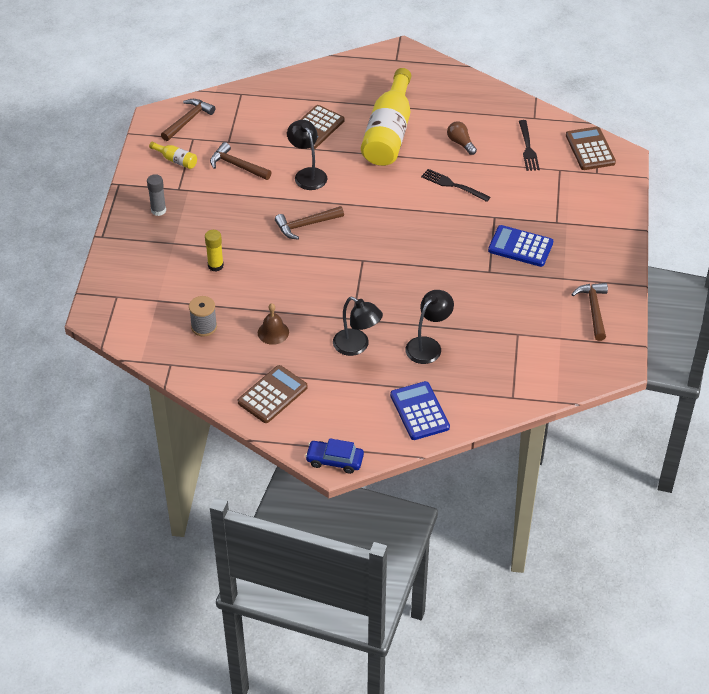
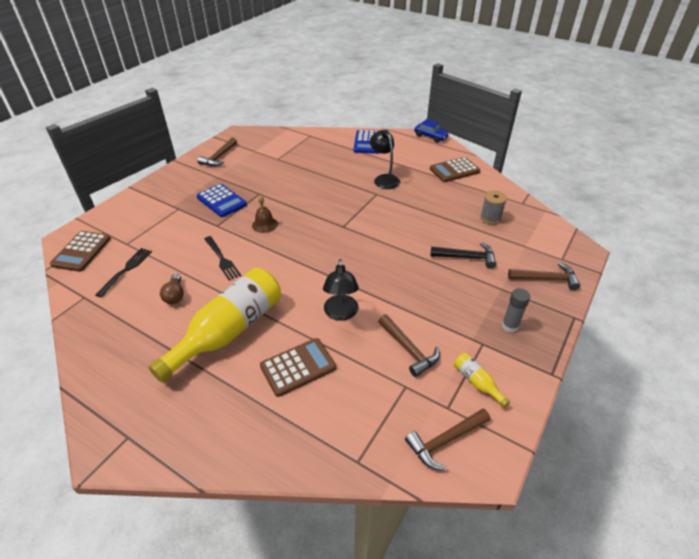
camera: 155 degrees left, 5 degrees down
yellow glue stick [205,230,224,272] -> black hammer [431,242,496,269]
brown bell [258,303,289,345] -> brown bell moved to [252,195,278,233]
brown hammer [275,206,344,240] -> brown hammer moved to [508,262,580,290]
black lamp [405,290,454,364] -> none

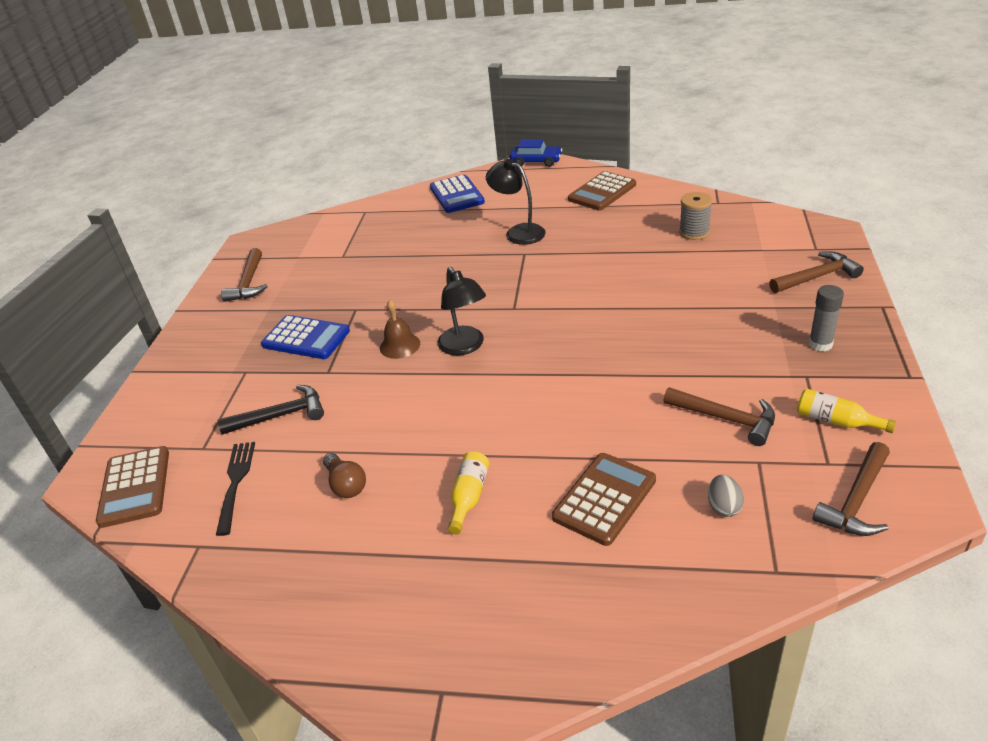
camera: 20 degrees left, 5 degrees down
yellow bottle [148,268,281,383] -> yellow bottle [448,451,489,535], size x0.41
black fork [204,236,241,280] -> none
black lamp [323,259,359,321] -> black lamp moved to [438,267,486,355]
black hammer [431,242,496,269] -> black hammer moved to [218,385,324,435]
none -> grey egg [708,475,744,517]

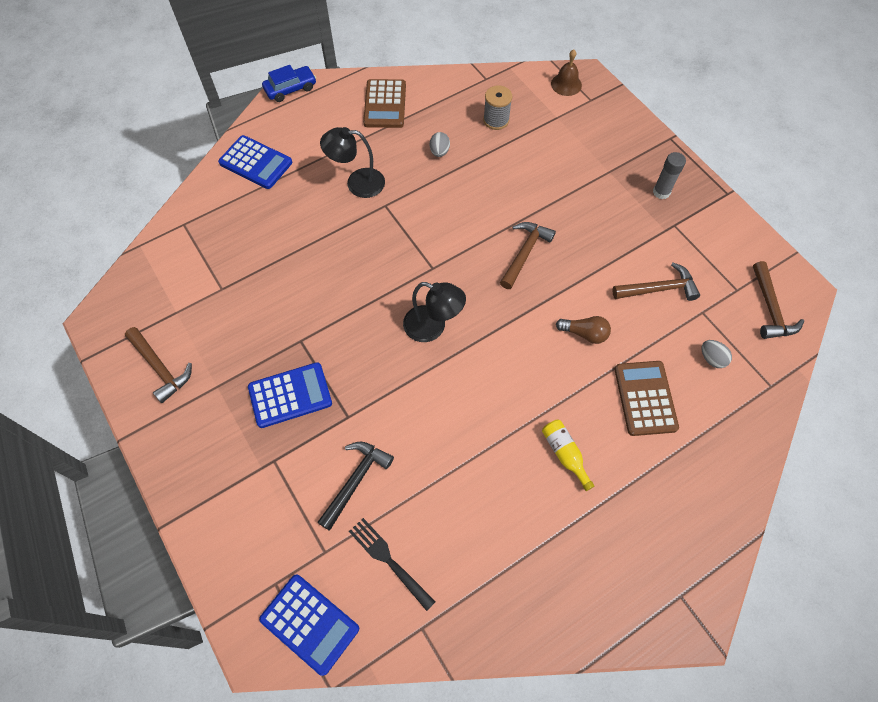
camera: 45 degrees left, 25 degrees up
brown calculator [96,446,169,528] -> blue calculator [259,574,359,676]
brown light bulb [323,453,366,498] -> brown light bulb moved to [556,316,611,344]
brown bell [380,300,420,359] -> brown bell moved to [551,50,582,96]
brown hammer [769,251,864,293] -> brown hammer moved to [500,222,556,289]
yellow bottle [797,389,896,433] -> none
none -> grey egg [430,132,450,157]

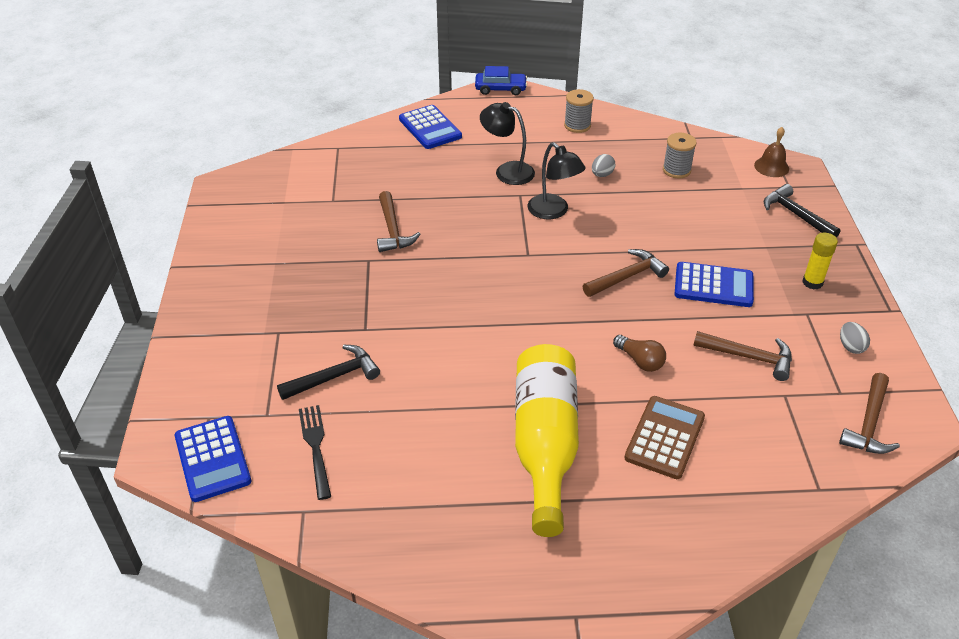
camera: 30 degrees right, 20 degrees down
brown hammer [125,327,192,403] -> brown hammer moved to [377,191,421,252]
blue calculator [248,362,332,428] -> blue calculator moved to [674,262,754,307]
brown calculator [363,79,406,128] -> grey spool [564,89,594,133]
black lamp [403,282,466,342] -> black lamp moved to [527,142,585,219]
yellow bottle [542,419,595,491] -> yellow bottle [515,344,579,537], size x2.44
grey glue stick [653,152,686,199] -> yellow glue stick [802,233,838,290]
grey egg [702,340,732,368] -> grey egg moved to [840,322,870,354]
none -> black hammer [764,184,841,238]

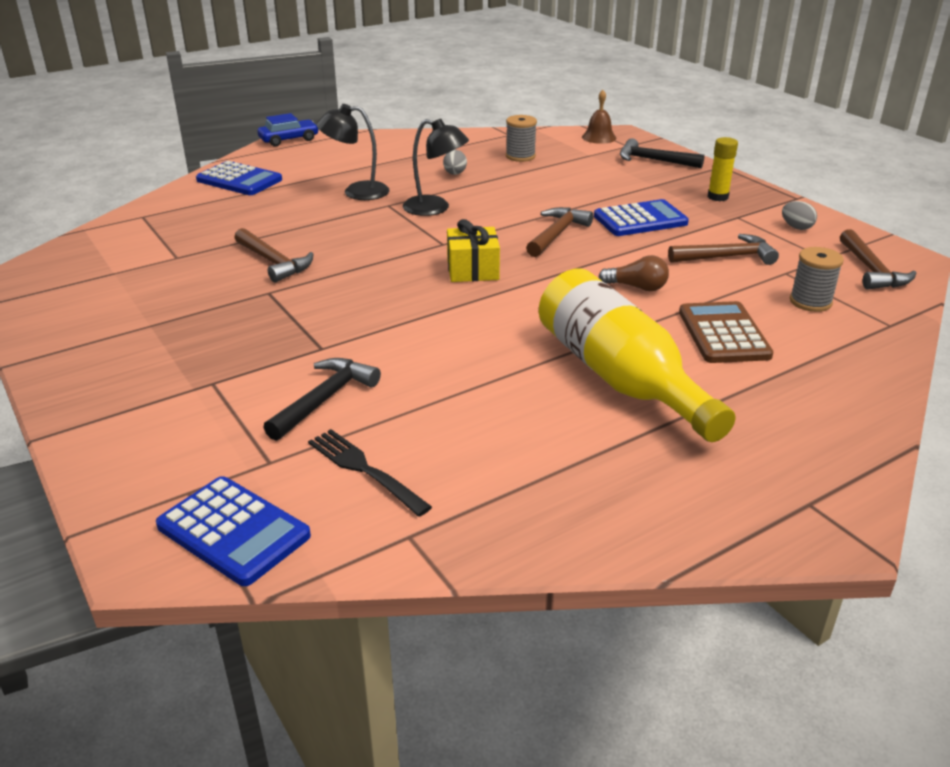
camera: 30 degrees left, 10 degrees down
grey spool [564,89,594,133] -> grey spool moved to [790,247,844,312]
none -> yellow gift [447,219,500,282]

